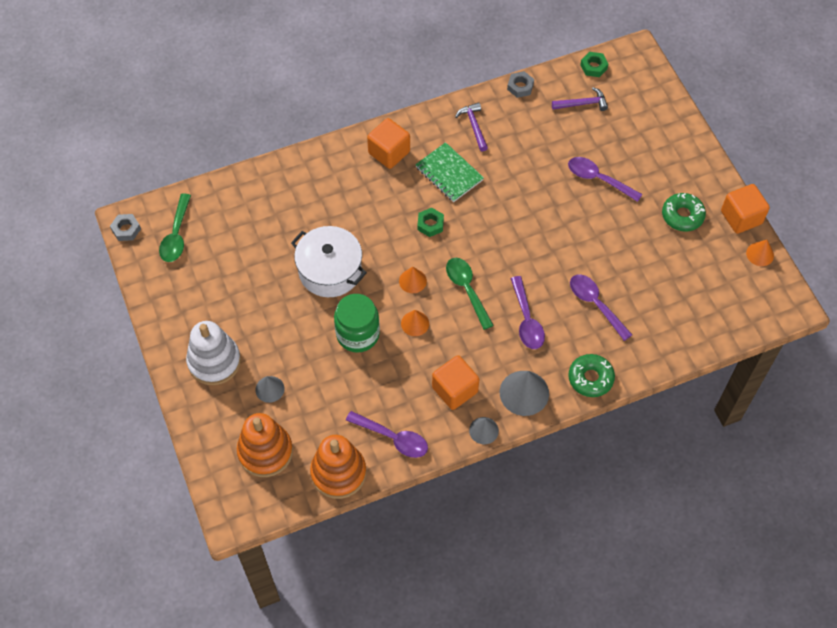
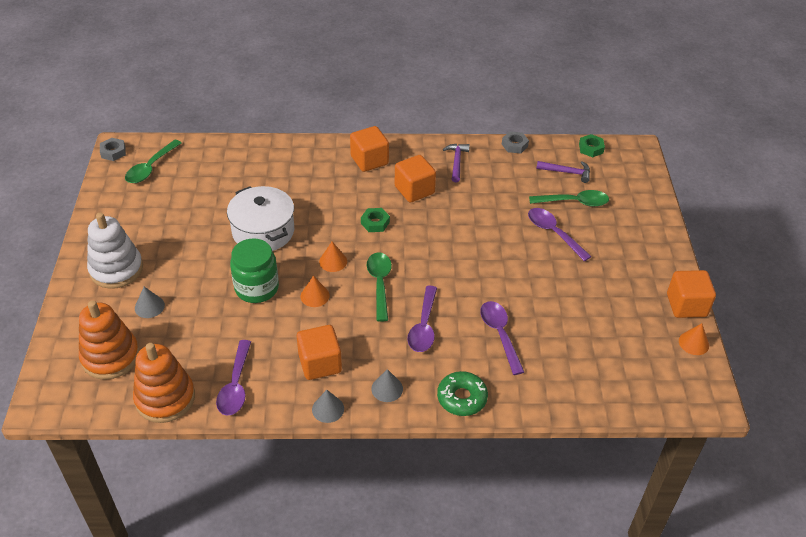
camera: 20 degrees right, 15 degrees down
purple spoon [346,411,428,458] -> purple spoon turned 45 degrees clockwise [216,340,251,416]
green notebook [415,142,484,202] -> orange cube [395,155,436,203]
grey cone [500,371,549,416] -> grey cone [371,369,403,402], size x0.59
green donut [662,193,706,232] -> none
none -> green spoon [529,190,609,207]

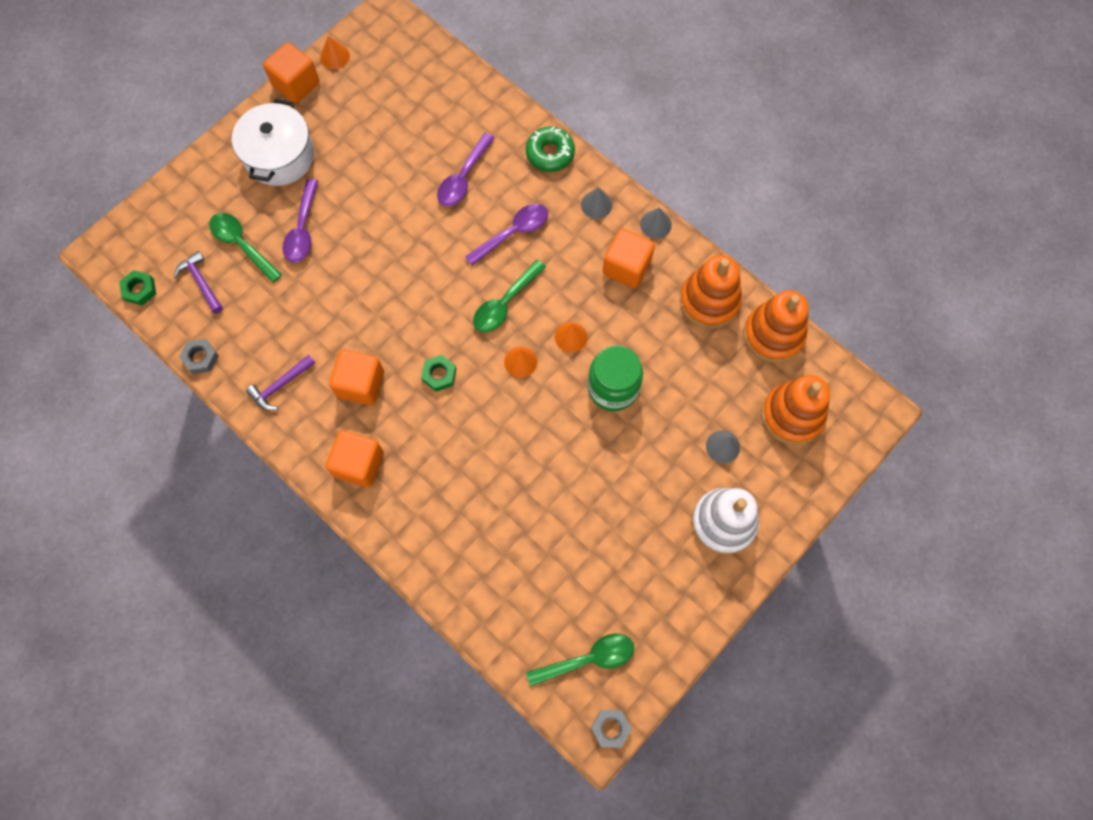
camera: 135 degrees left, 25 degrees up
purple spoon [216,340,251,416] -> orange stacking toy [680,255,742,329]
white pot [227,186,294,251] -> white pot moved to [232,99,314,186]

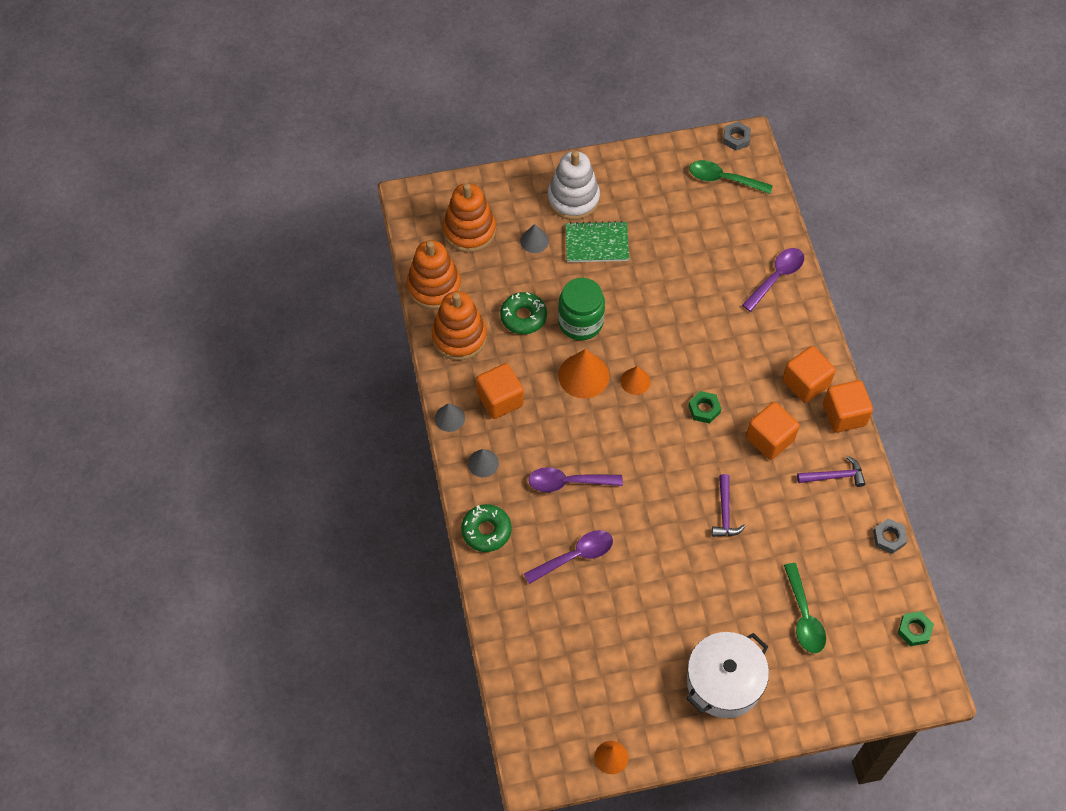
camera: 145 degrees left, 10 degrees down
purple hammer [174,251,223,314] -> purple hammer moved to [712,474,746,537]
orange cube [263,42,319,103] -> orange cube moved to [823,380,873,433]
purple spoon [282,179,318,263] -> purple spoon moved to [742,248,804,312]
green spoon [473,260,546,332] -> none
orange cone [555,322,588,353] -> orange cone [558,349,610,398], size x1.70
none -> green donut [500,292,547,334]
none -> green notebook [565,221,629,262]

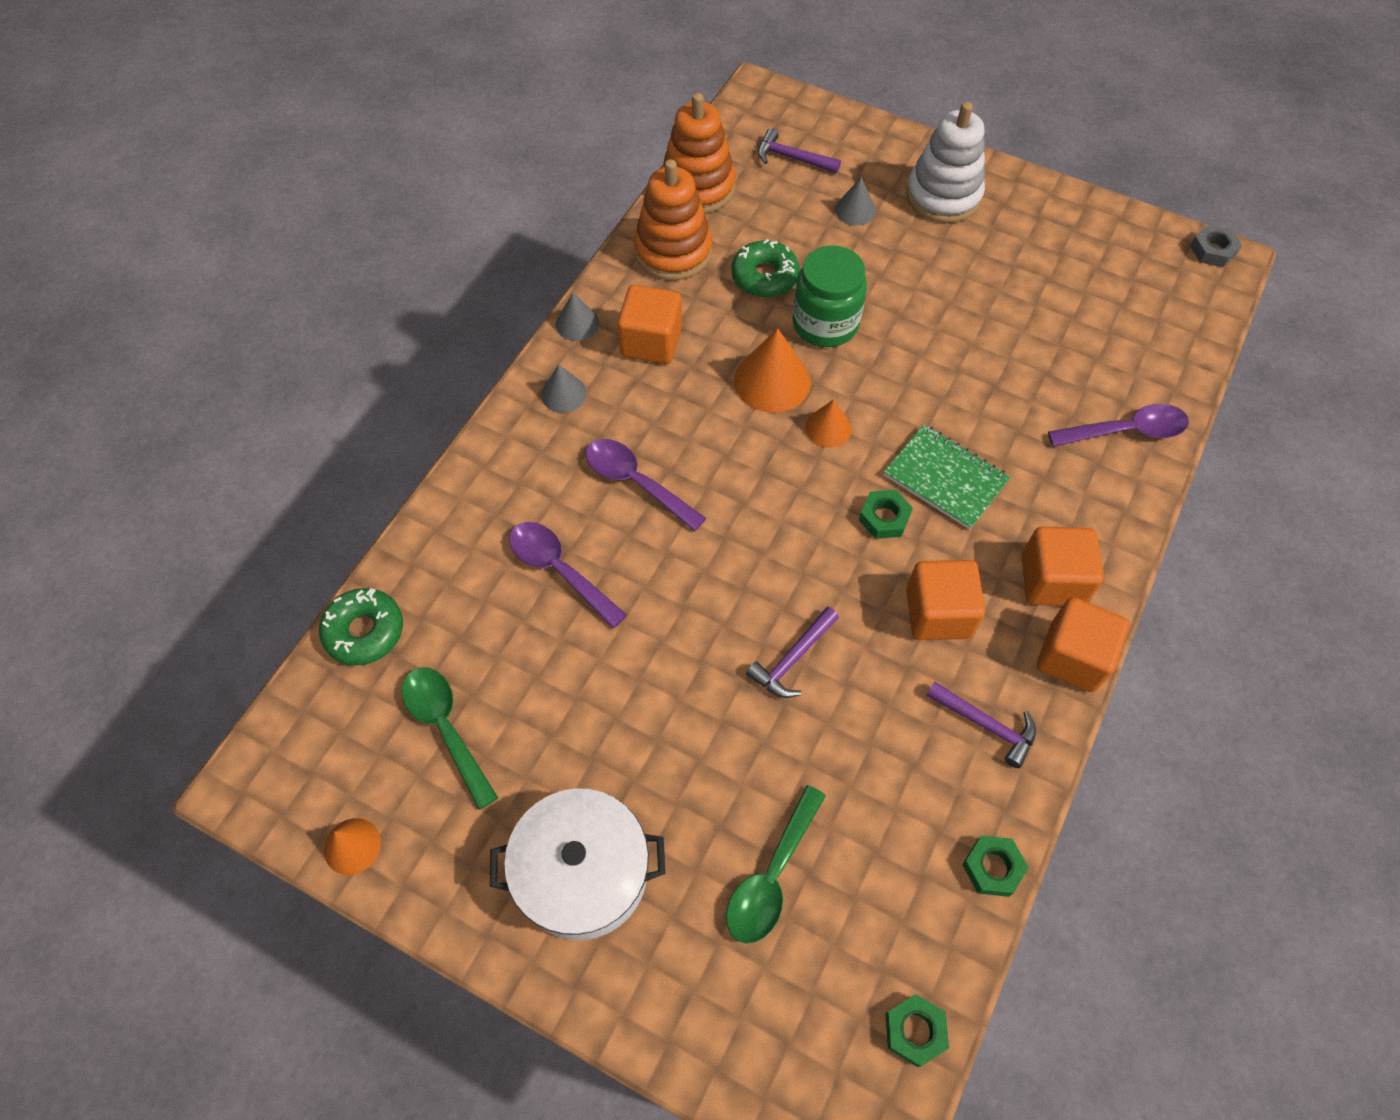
camera: 40 degrees right, 0 degrees up
orange stacking toy [443,183,496,252] -> purple hammer [758,128,841,173]
green donut [461,504,512,552] -> green donut moved to [319,588,403,666]
purple spoon [524,530,613,584] -> purple spoon turned 150 degrees counterclockwise [509,522,627,628]
green notebook [565,221,629,262] -> green notebook moved to [884,424,1010,530]
green spoon [689,160,773,194] -> green spoon moved to [402,667,498,810]
grey nut [873,518,907,554] -> green nut [962,835,1029,897]

